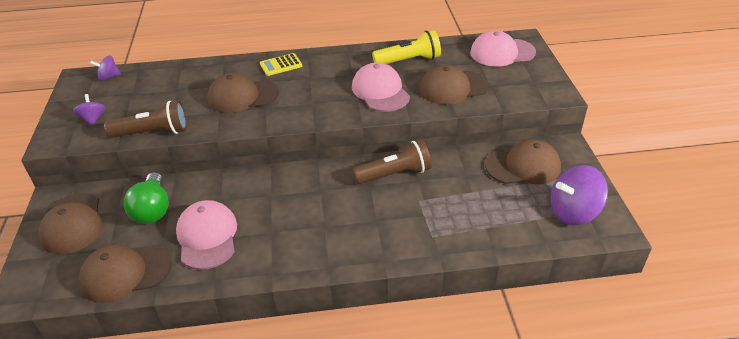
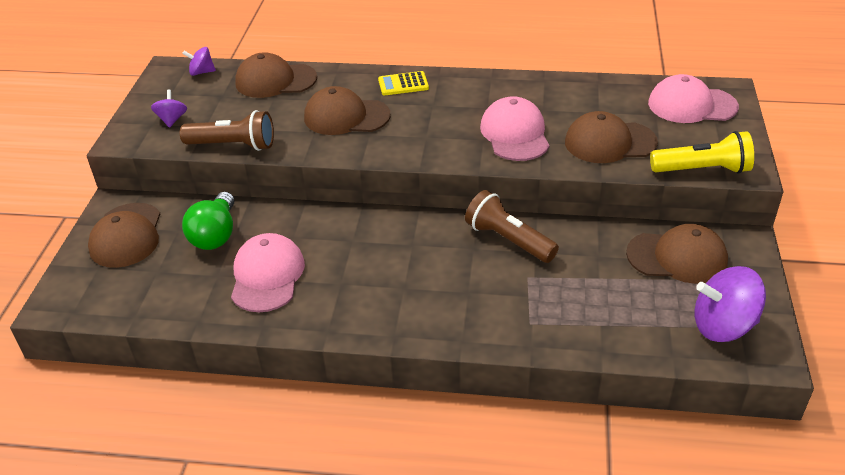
camera: 15 degrees right, 0 degrees up
brown cap [79,245,172,303] -> brown cap moved to [235,52,317,98]
brown flashlight [353,140,432,184] -> brown flashlight turned 135 degrees counterclockwise [465,190,559,263]
yellow flashlight [372,30,441,64] -> yellow flashlight moved to [650,131,754,174]

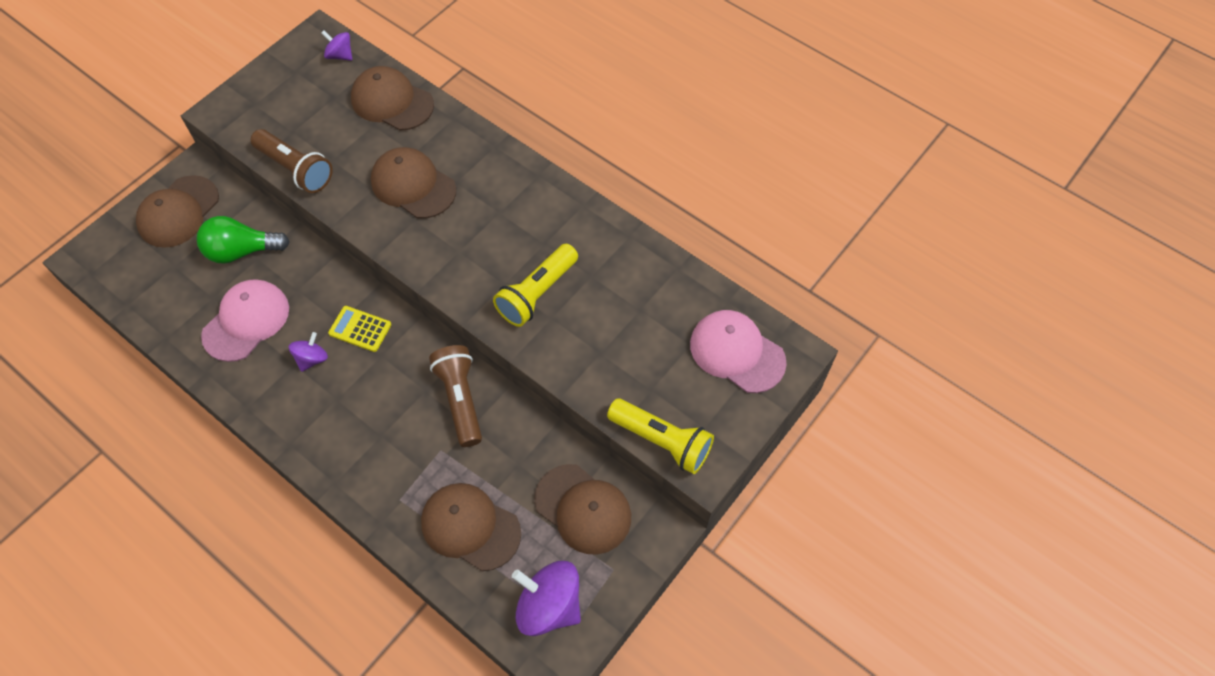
camera: 30 degrees right, 20 degrees up
purple spinning top [151,90,187,128] -> purple spinning top moved to [289,332,328,372]
green light bulb [182,192,234,250] -> green light bulb turned 45 degrees clockwise [197,216,289,264]
yellow calculator [378,71,429,95] -> yellow calculator moved to [328,306,391,352]
pink cap [480,96,550,161] -> yellow flashlight [493,244,578,327]
brown cap [565,111,658,163] -> brown cap moved to [421,483,521,571]

